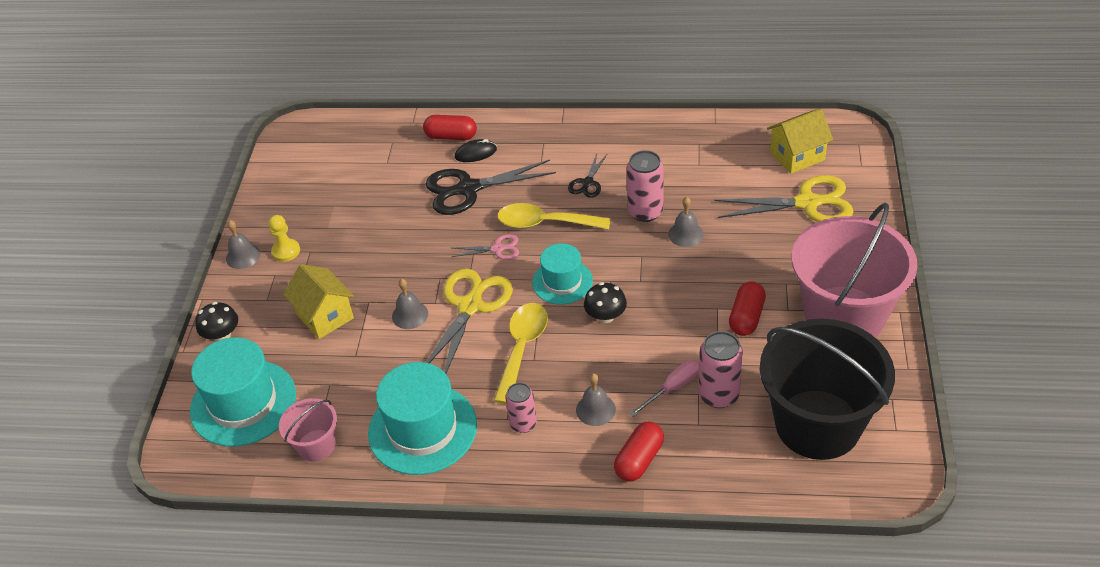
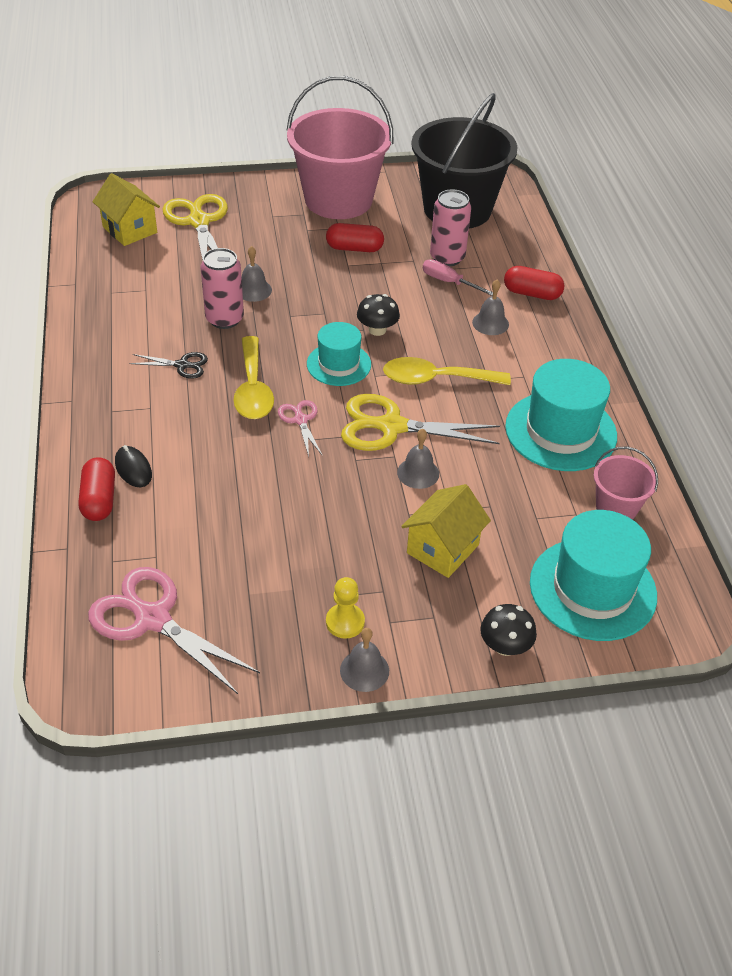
camera: 110 degrees left, 0 degrees up
black scissors [426,160,556,215] -> none
pink can [505,383,537,433] -> none
none -> pink scissors [88,567,260,694]

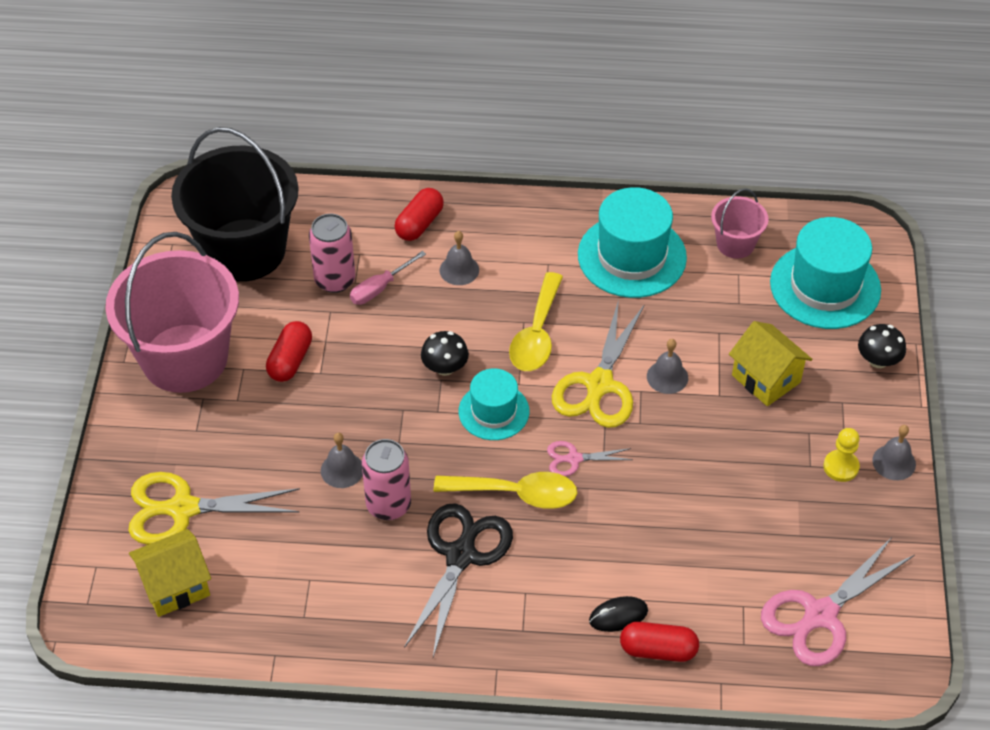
camera: 75 degrees left, 5 degrees up
black scissors [129,352,208,379] -> black scissors [404,503,513,657], size x1.96

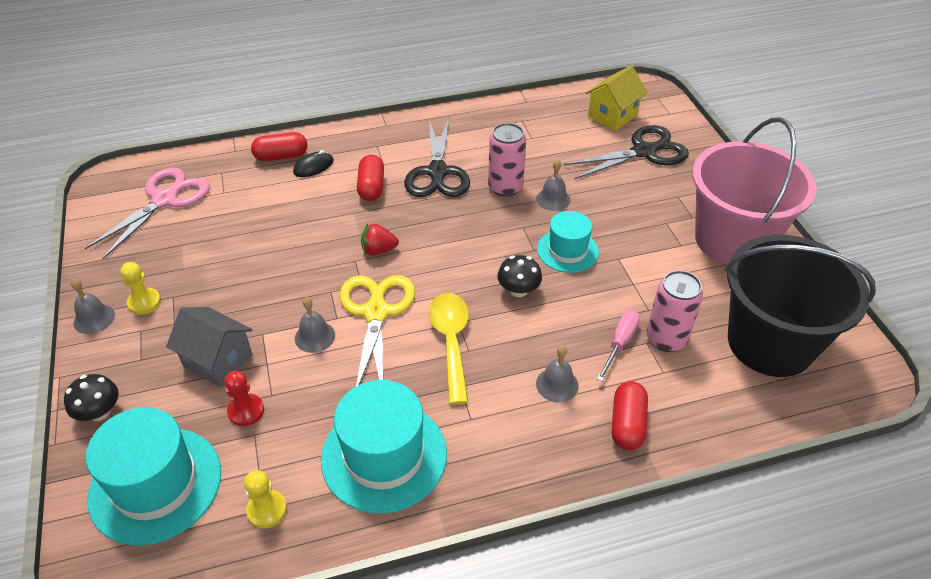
camera: 160 degrees right, 5 degrees down
yellow scissors [128,472,300,545] -> black scissors [564,125,689,179]
red capsule [266,321,312,382] -> red capsule moved to [357,155,384,201]
yellow spoon [434,472,577,509] -> none
turquoise hat [459,368,529,440] -> turquoise hat moved to [537,211,599,273]
pink scissors [547,441,633,477] -> red strawberry [361,224,399,256]
pink bucket [711,188,769,259] -> yellow pawn [244,470,287,529]
yellow house [729,321,812,406] -> grey house [166,307,253,387]
none -> red pawn [224,371,264,426]

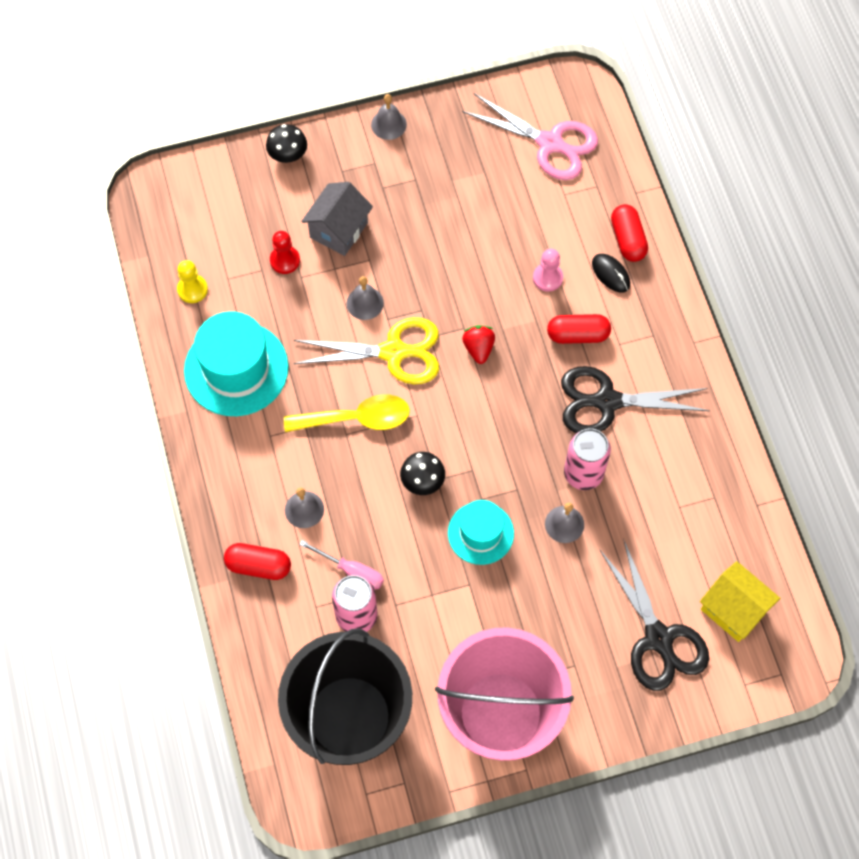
camera: 90 degrees right, 20 degrees up
turquoise hat [86,407,221,545] -> none
yellow pawn [121,262,161,315] -> none
none -> pink pawn [533,248,563,292]

